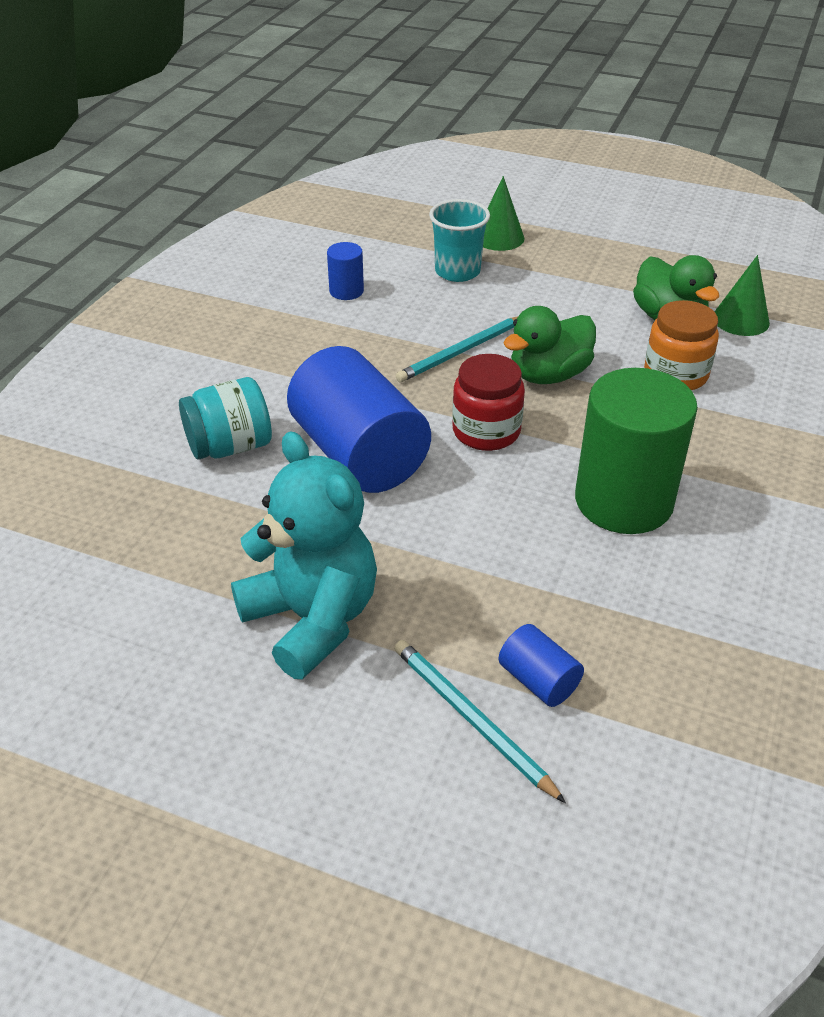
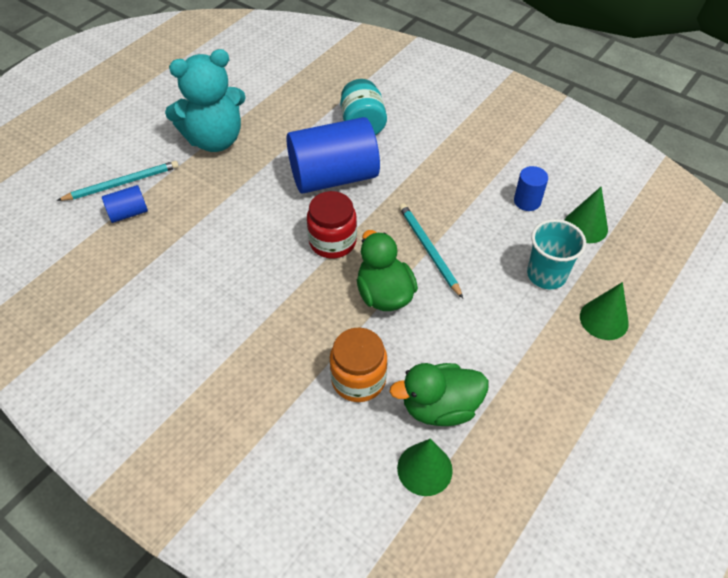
camera: 105 degrees right, 10 degrees up
green cylinder [575,368,698,534] -> none
none -> green cone [564,187,608,243]

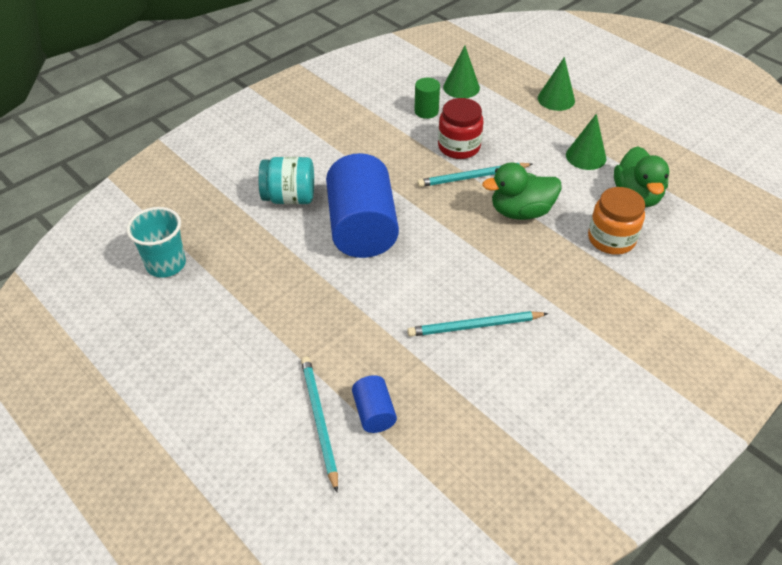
camera: 80 degrees left, 5 degrees down
turquoise teddy bear [165,49,246,152] -> none
red jar [307,191,357,259] -> red jar moved to [438,98,484,159]
green cone [397,439,453,496] -> green cone moved to [566,114,606,170]
blue cylinder [514,166,548,211] -> green cylinder [414,78,440,119]
turquoise cup [527,219,586,289] -> turquoise cup moved to [126,207,186,278]
none -> turquoise pencil [407,311,548,337]

